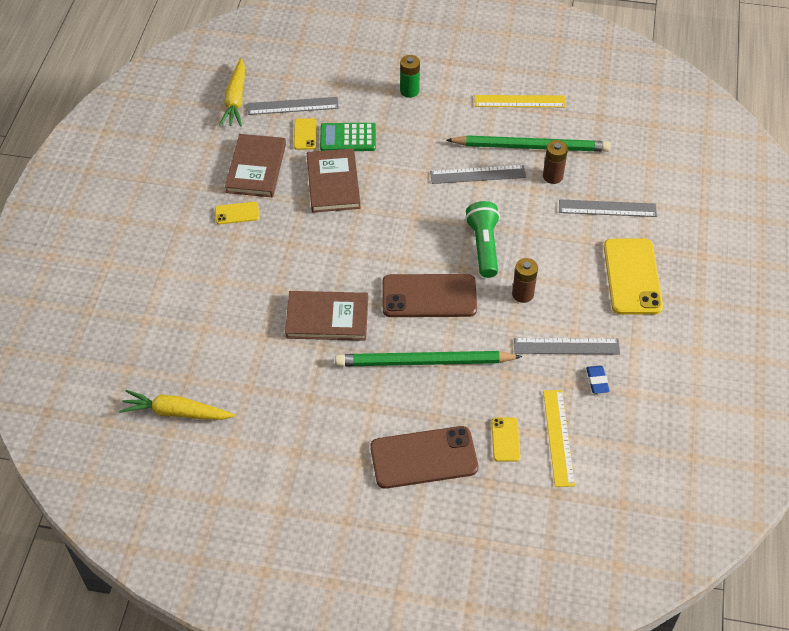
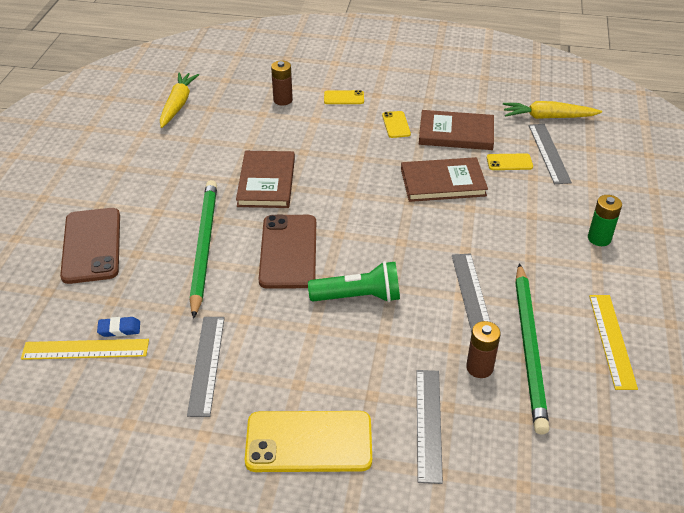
camera: 90 degrees right, 10 degrees down
green calculator [320,123,376,151] -> none
yellow phone [491,418,520,462] -> yellow phone moved to [324,90,364,104]
brown battery [512,258,538,303] -> brown battery moved to [271,60,293,105]
blue eraser [586,366,610,394] -> blue eraser moved to [97,317,140,337]

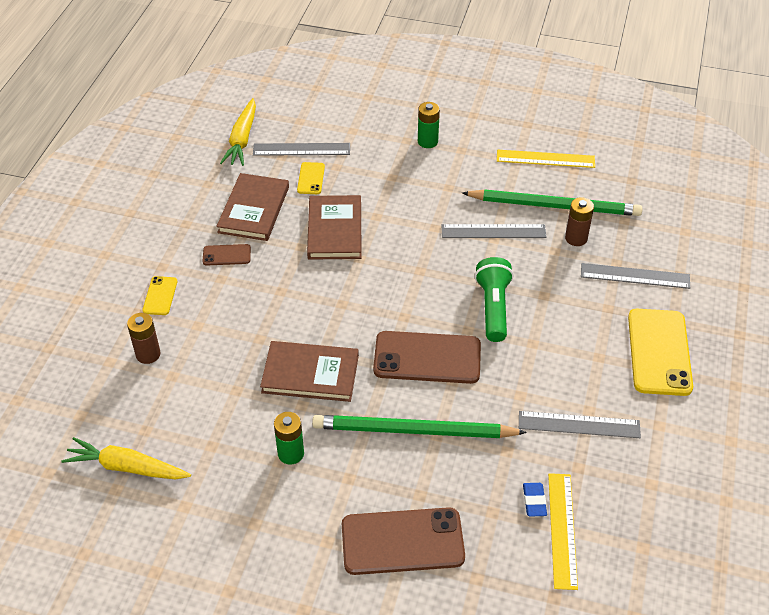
camera: 85 degrees left, 5 degrees up
yellow phone [382,111,411,138] -> brown phone [203,244,251,266]
none -> green battery [274,412,304,465]

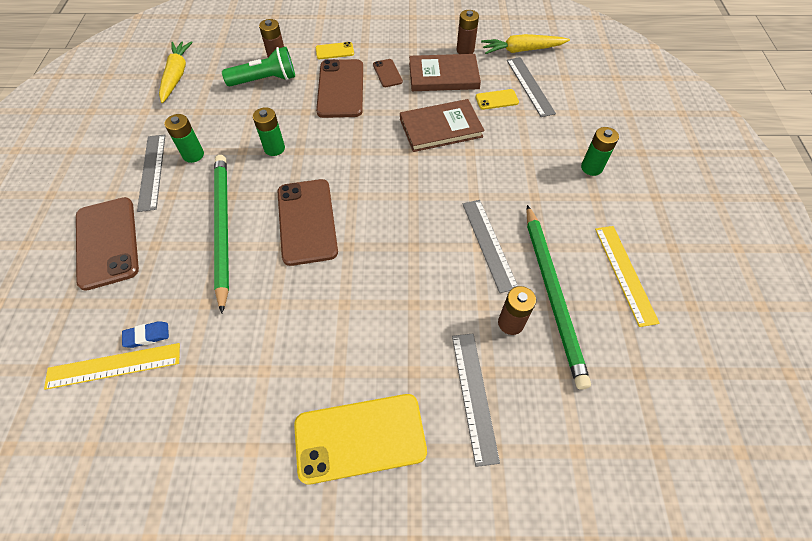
camera: 75 degrees right, 10 degrees up
brown book [260,341,359,402] -> green battery [253,107,285,156]
green flashlight [475,257,514,342] -> green flashlight moved to [222,47,295,86]
grey ruler [519,411,641,438] -> grey ruler moved to [137,134,166,212]
none -> brown phone [316,59,363,118]
none -> brown battery [457,10,479,54]

